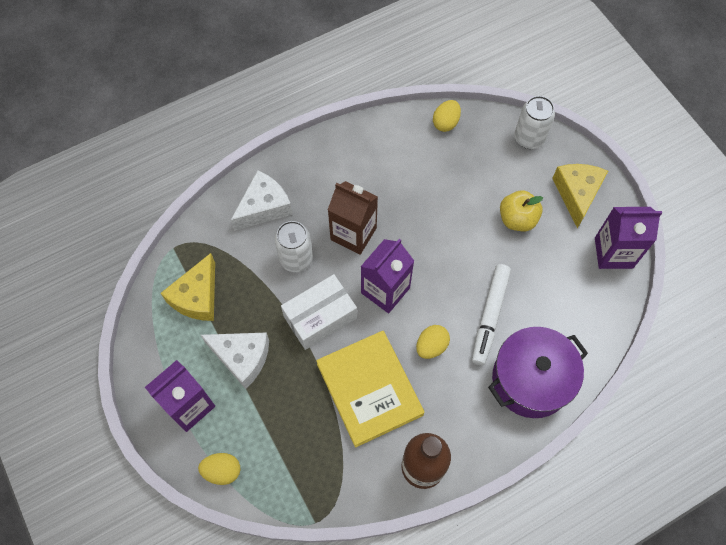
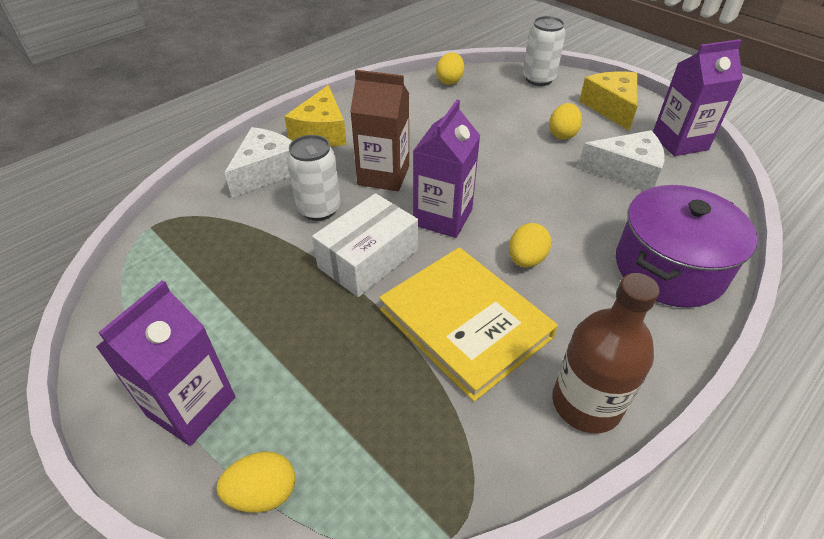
camera: 15 degrees left, 20 degrees down
yellow cheese [161,253,215,321] -> yellow cheese moved to [284,85,347,146]
white cheese [201,333,269,389] -> white cheese moved to [578,130,665,191]
white marker [472,264,511,365] -> none
yellow apple [500,190,543,231] -> yellow egg [549,103,582,140]

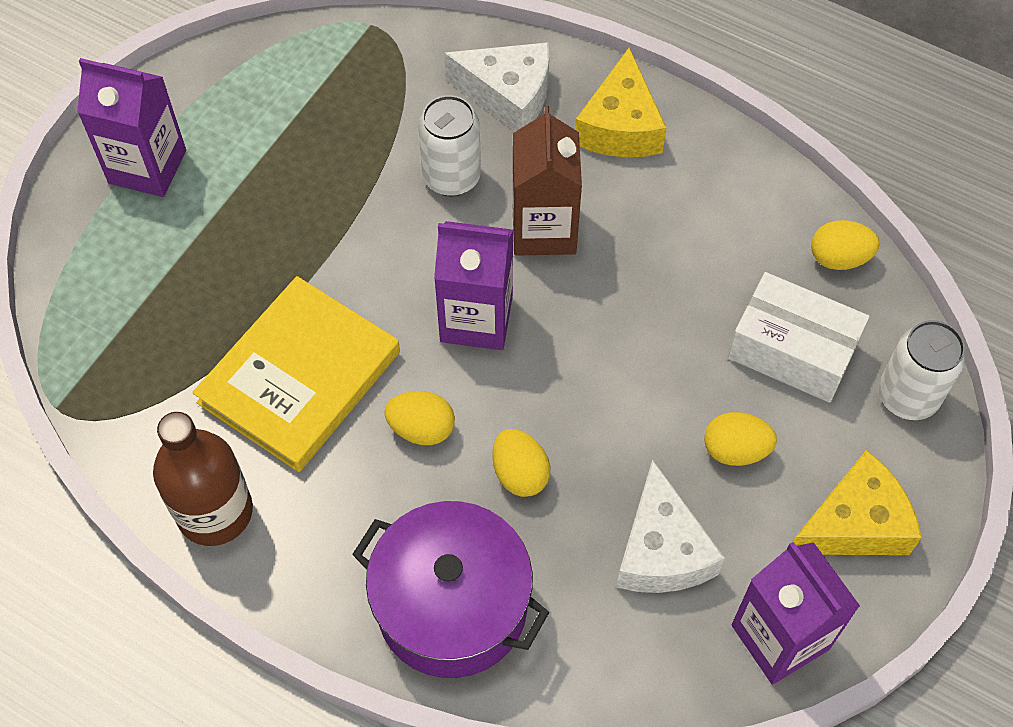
camera: 75 degrees right, 15 degrees up
yellow egg [217,452,295,513] -> yellow egg moved to [492,429,550,497]
yellow cheese [284,85,347,146] -> yellow cheese turned 75 degrees counterclockwise [575,48,667,157]
white box [312,193,418,297] -> white box moved to [728,272,870,403]

